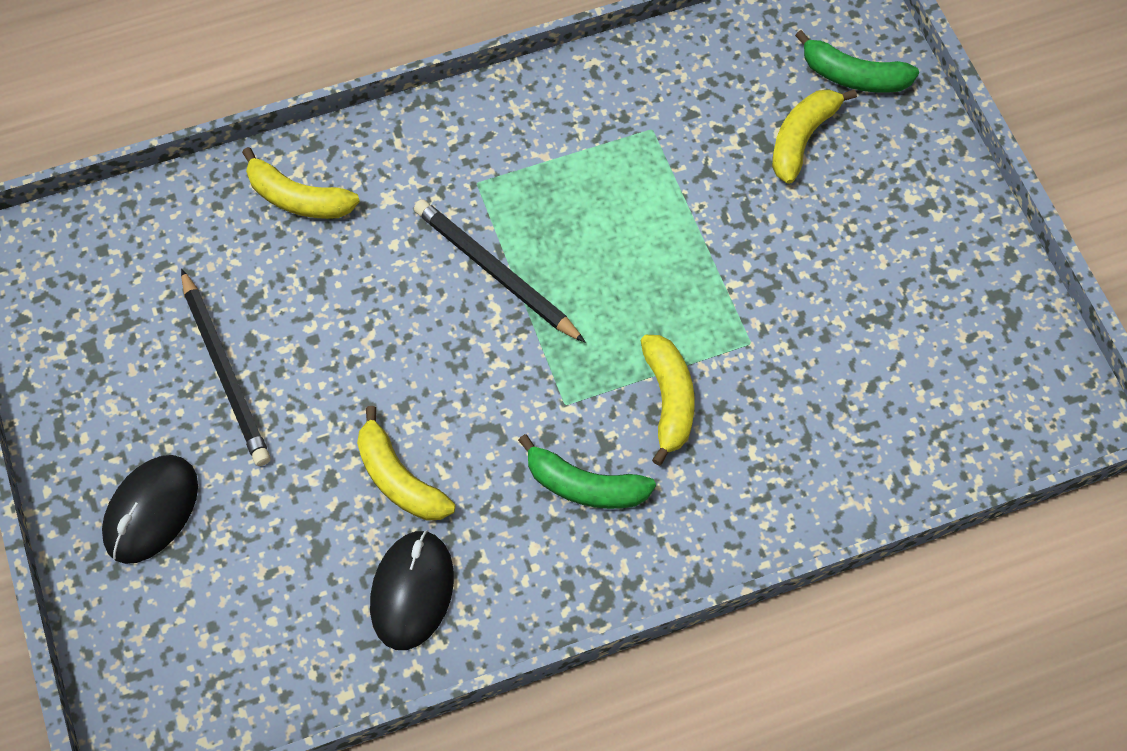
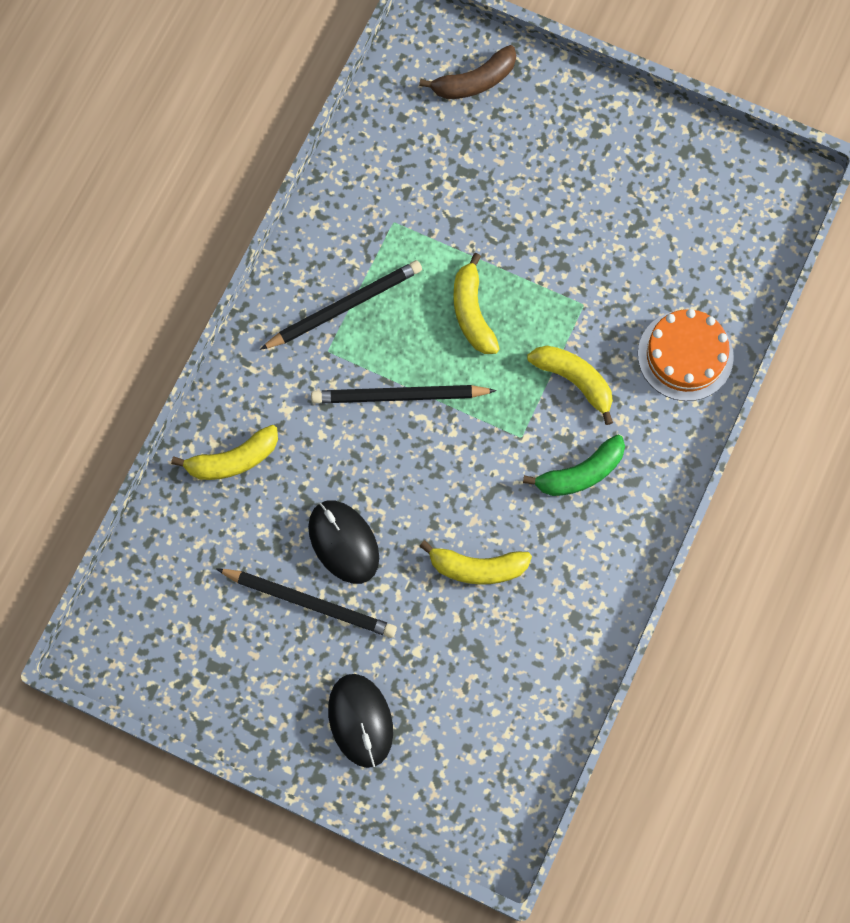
camera: 45 degrees left, 10 degrees up
black mouse [370,530,454,650] -> black mouse moved to [308,501,379,584]
yellow banana [772,89,857,184] -> yellow banana moved to [453,253,500,354]
green banana [795,30,919,93] -> brown banana [419,45,516,99]
none -> black pencil [260,260,422,350]
none -> orange cake [638,309,734,401]

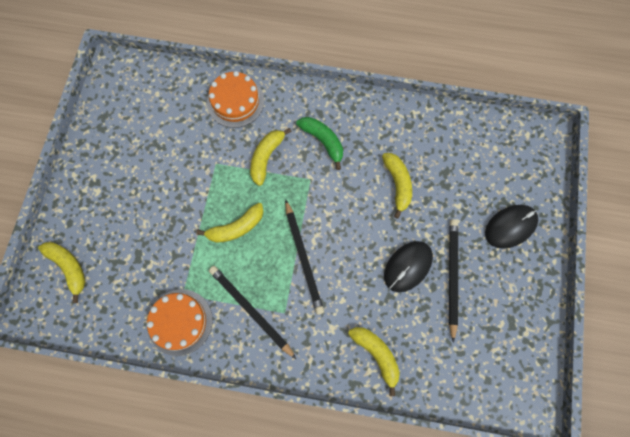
camera: 105 degrees left, 0 degrees up
brown banana [419,45,516,99] -> yellow banana [38,242,85,303]
none -> orange cake [147,289,213,356]

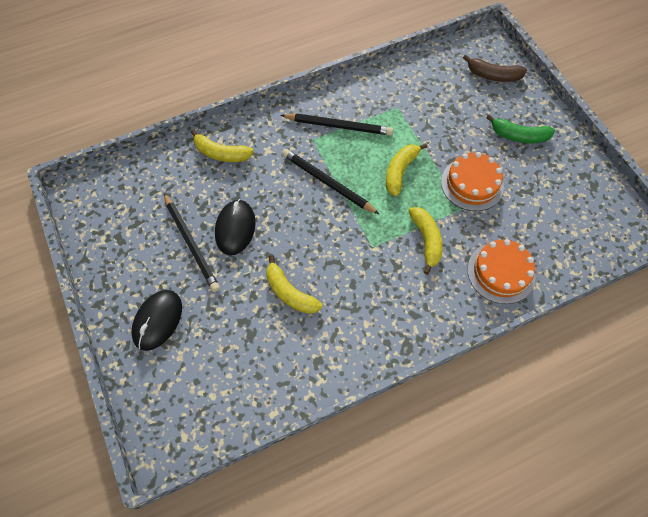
camera: 145 degrees right, 10 degrees down
yellow banana [38,242,85,303] -> brown banana [463,55,527,82]
orange cake [147,289,213,356] -> orange cake moved to [441,152,504,211]
green banana [296,117,343,170] -> green banana moved to [486,114,555,143]

